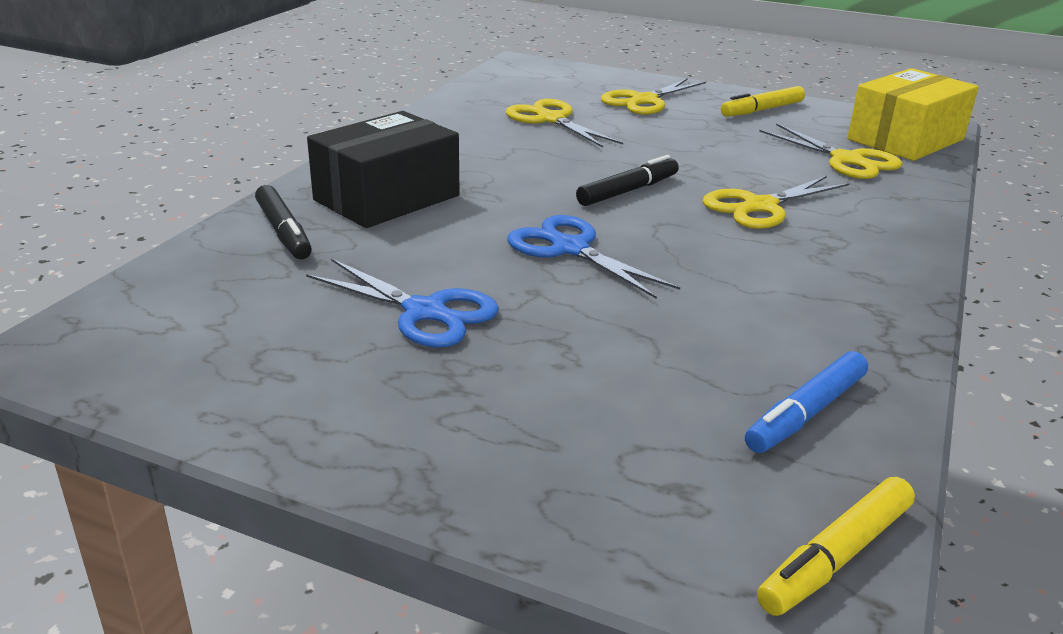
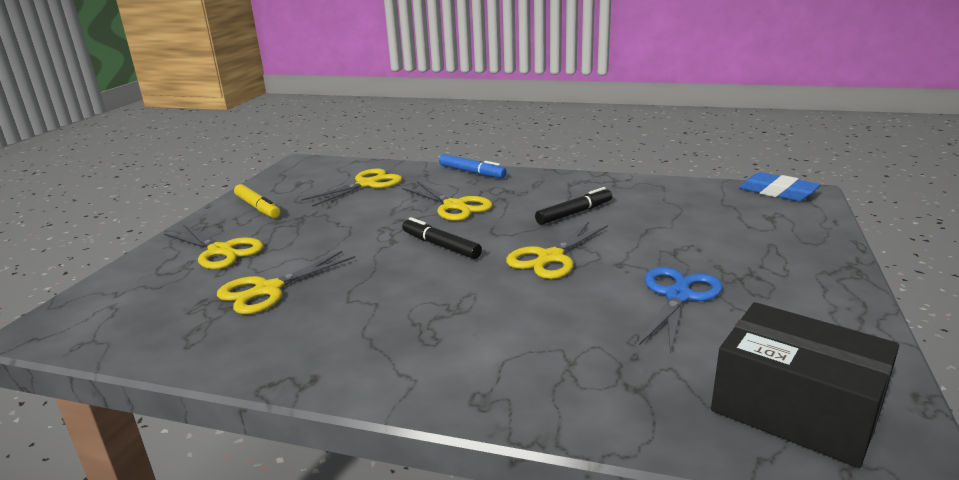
camera: 95 degrees left, 5 degrees down
black marker [255,185,312,259] -> black marker moved to [535,187,612,225]
black box [307,111,460,228] -> black box moved to [711,302,899,468]
blue scissors [508,215,680,299] -> yellow scissors [506,222,608,279]
blue marker [745,351,868,453] -> blue marker moved to [439,154,507,178]
yellow marker [757,477,915,616] -> blue eraser [739,172,820,201]
yellow box [847,68,979,161] -> none

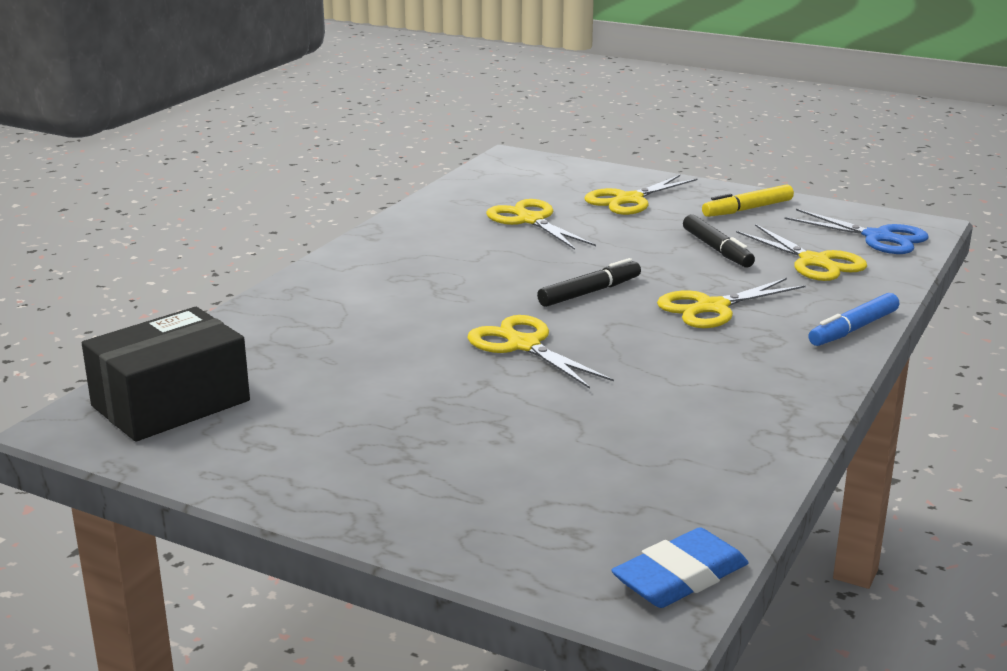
camera: 100 degrees right, 0 degrees up
black marker [535,187,612,225] -> black marker moved to [683,214,755,268]
blue scissors [639,267,723,354] -> blue scissors moved to [785,209,929,254]

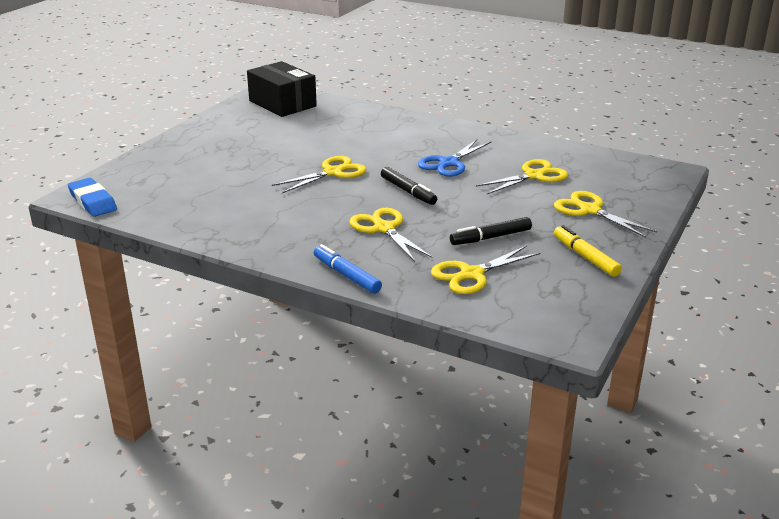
camera: 90 degrees right, 5 degrees up
blue scissors [785,209,929,254] -> blue scissors moved to [418,139,491,177]

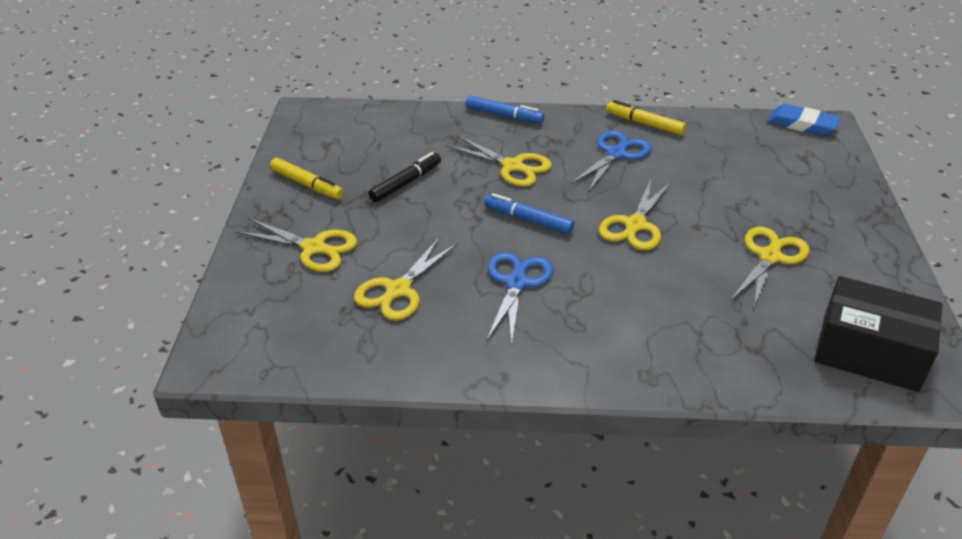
camera: 155 degrees right, 10 degrees up
black marker [381,167,437,205] -> blue marker [484,193,574,234]
yellow scissors [431,245,540,294] -> yellow scissors moved to [730,227,810,308]
none -> blue scissors [570,130,652,193]
none -> yellow marker [606,100,686,135]

